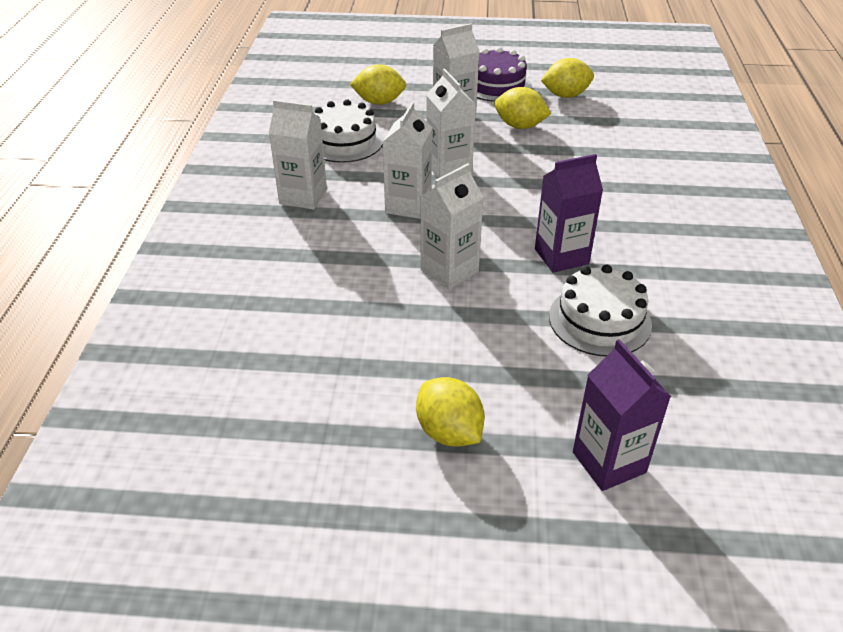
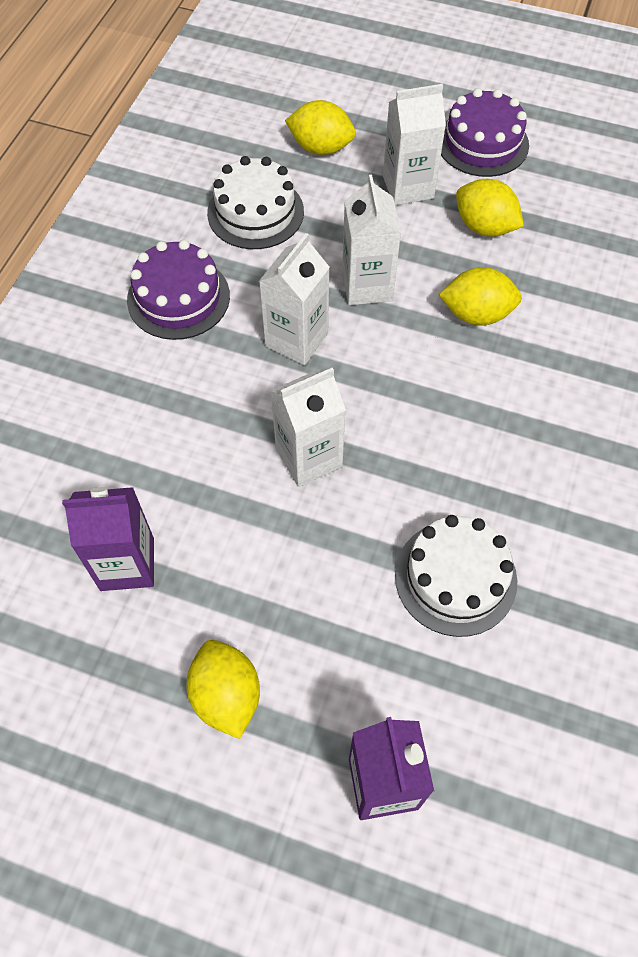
camera: 15 degrees right, 20 degrees up
white carton [269,100,327,210] -> purple cake [127,240,230,340]
purple carton [535,154,603,273] -> purple carton moved to [62,487,154,591]
yellow lemon [541,58,594,98] -> yellow lemon moved to [439,267,522,326]

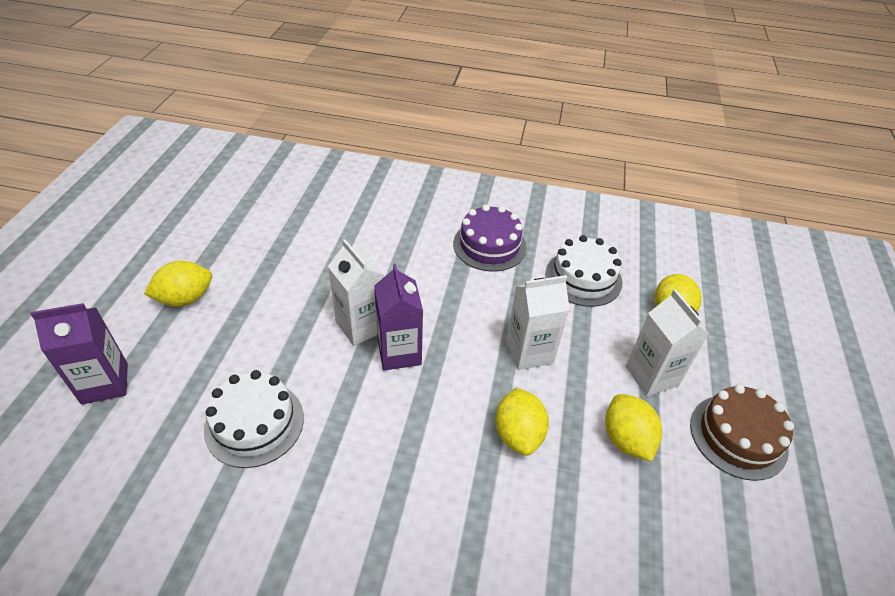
camera: 80 degrees right, 15 degrees down
purple carton [62,487,154,591] -> purple carton moved to [374,264,423,371]
white carton [259,233,330,365] -> none
purple cake [441,88,529,177] -> brown cake [690,384,794,481]
yellow lemon [456,179,524,236] -> yellow lemon turned 45 degrees counterclockwise [605,394,662,461]

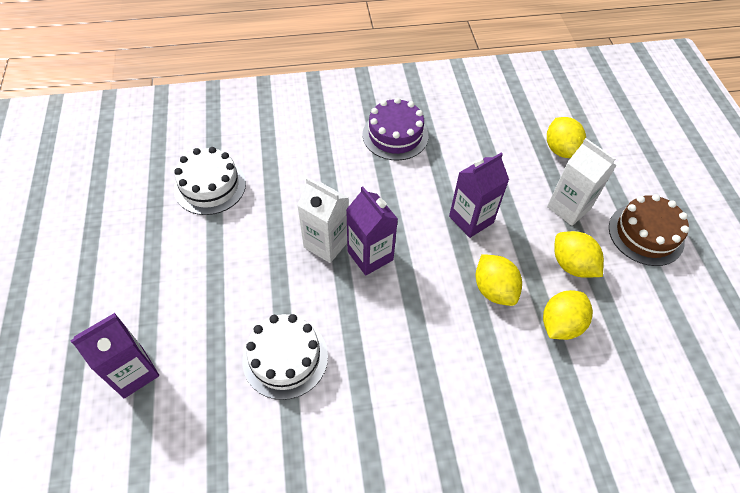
camera: 20 degrees left, 10 degrees up
yellow lemon [144,261,212,306] -> yellow lemon moved to [543,290,593,340]
white carton [506,275,570,370] -> purple carton [449,152,509,238]
white cake [545,235,622,307] -> white cake moved to [174,147,246,215]

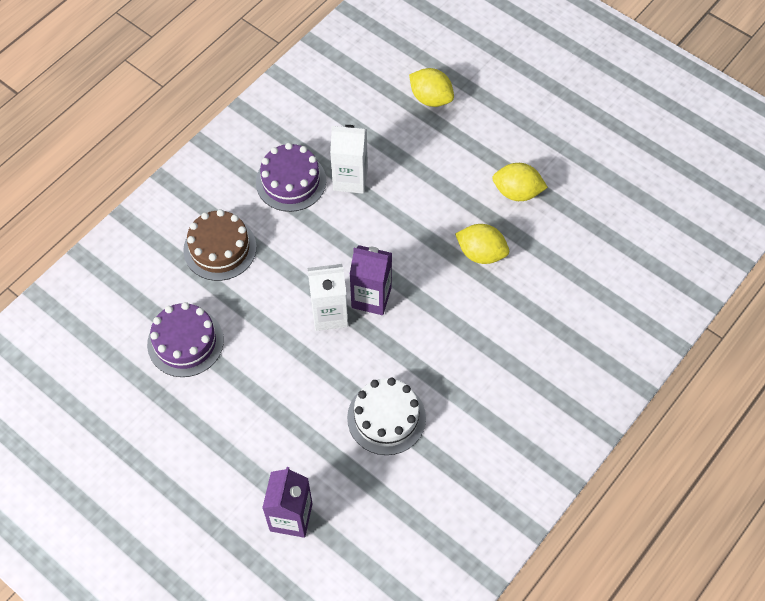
camera: 40 degrees left, 5 degrees up
white cake [174,147,246,215] -> purple cake [147,302,224,377]
purple carton [449,152,509,238] -> none
yellow lemon [543,290,593,340] -> none
white carton [547,138,617,226] -> white carton moved to [330,125,368,194]
brown cake [609,194,689,266] -> brown cake moved to [183,209,257,281]

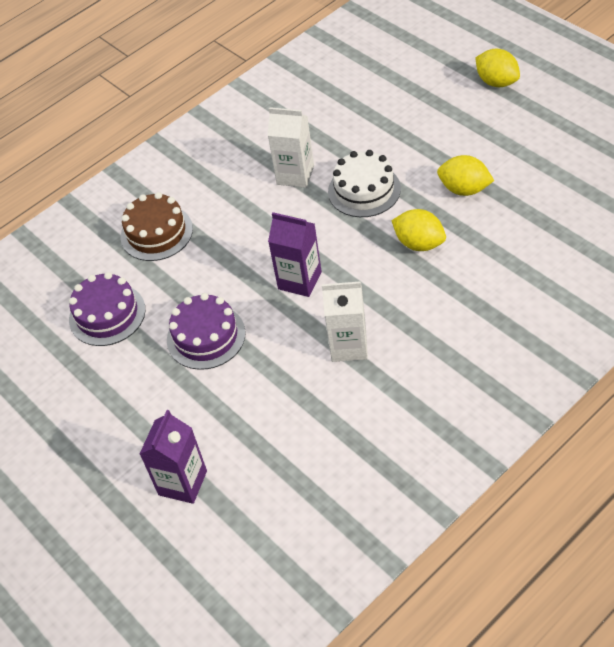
camera: 15 degrees right, 10 degrees down
purple cake [256,143,326,212] -> purple cake moved to [167,293,246,370]
white carton [307,264,348,331] -> white carton moved to [322,281,368,362]
white cake [347,378,426,455] -> white cake moved to [328,150,401,217]
yellow lemon [409,68,454,107] -> yellow lemon moved to [475,49,520,87]

